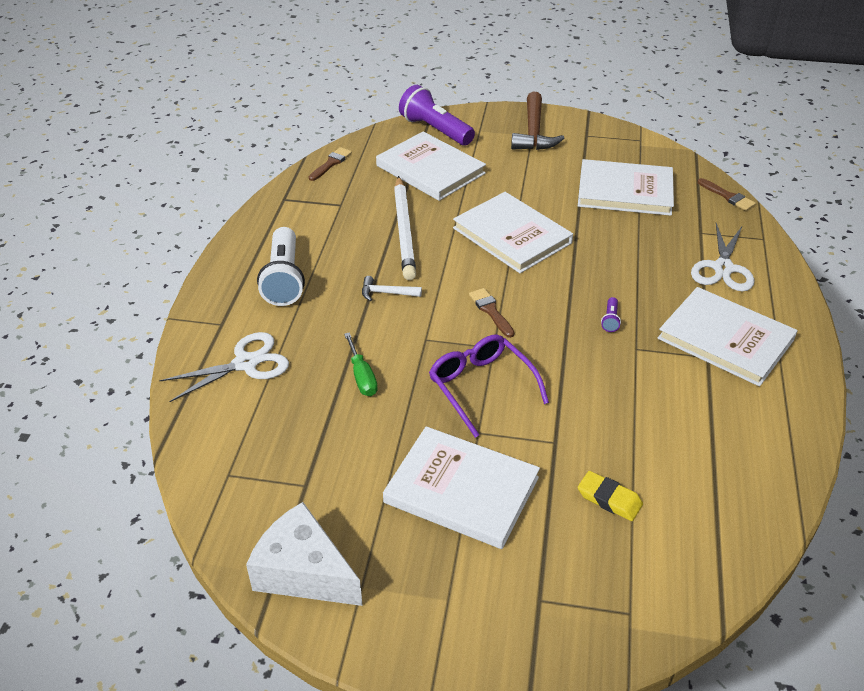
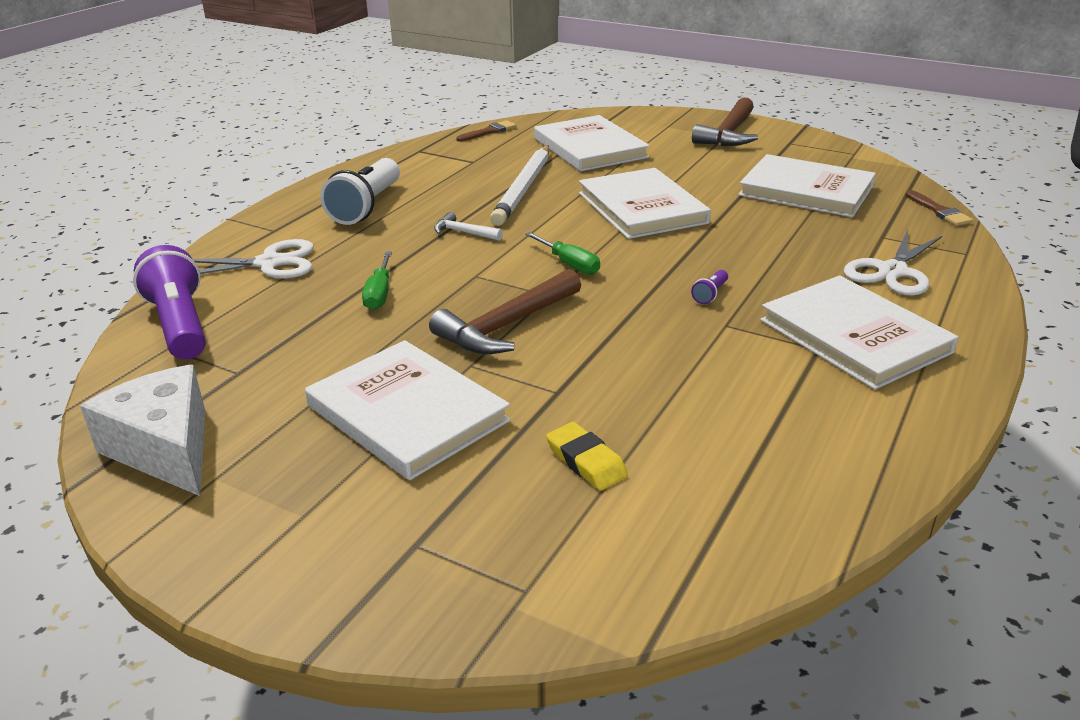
camera: 20 degrees right, 10 degrees down
purple flashlight [399,85,475,146] -> purple flashlight moved to [133,245,206,359]
purple glasses [429,335,549,438] -> brown hammer [429,269,581,354]
brown brush [469,288,514,338] -> green screwdriver [525,232,600,275]

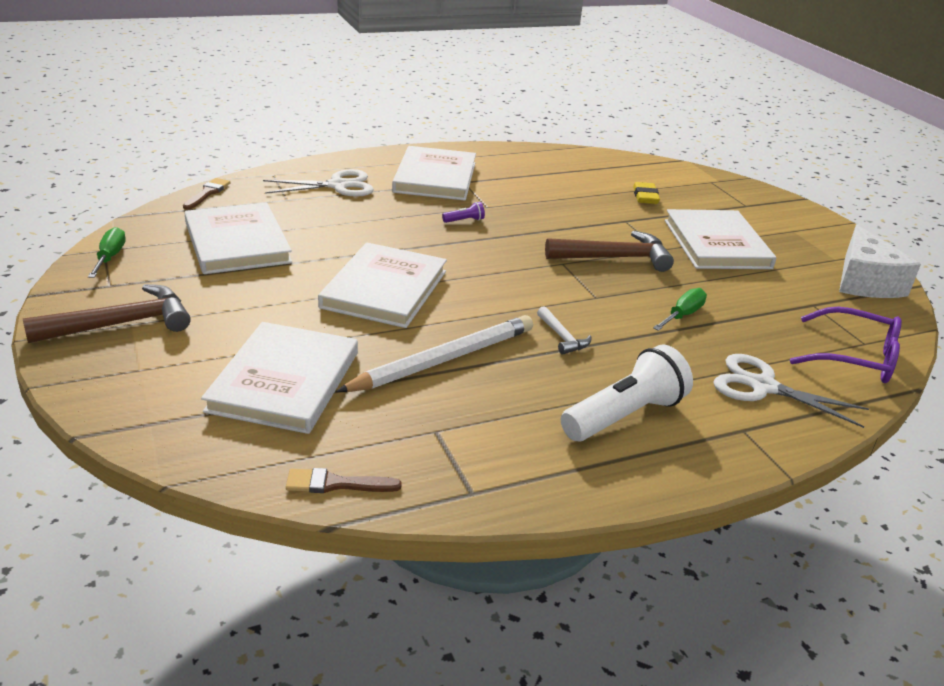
camera: 145 degrees left, 0 degrees up
purple flashlight [133,245,206,359] -> purple glasses [790,306,902,383]
green screwdriver [525,232,600,275] -> green screwdriver moved to [88,227,126,278]

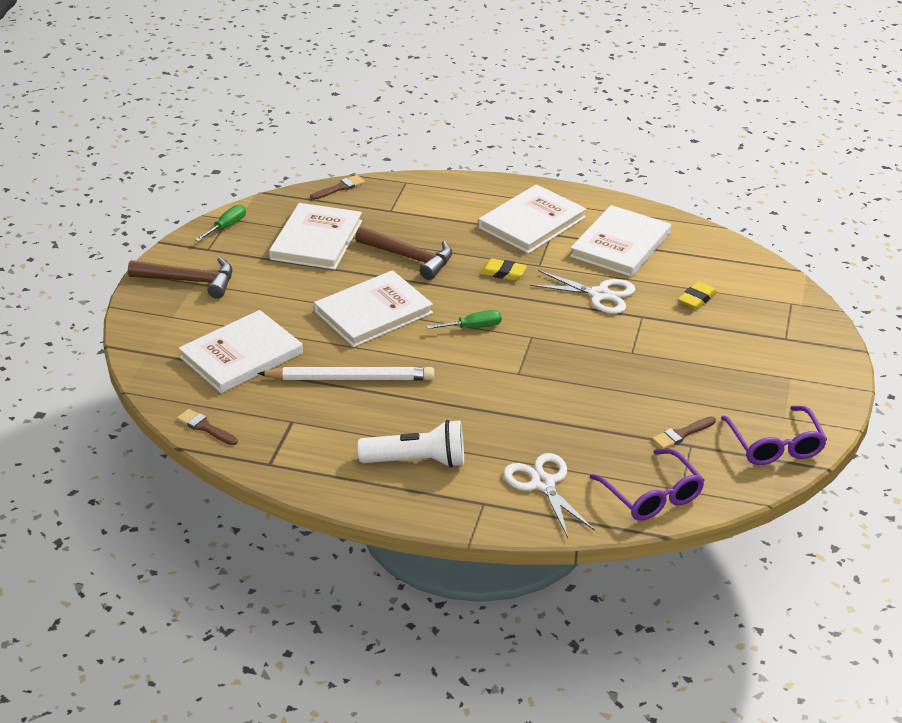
camera: 40 degrees right, 5 degrees up
white scissors [263,169,374,197] -> white scissors moved to [530,270,636,314]
purple flashlight [442,202,485,223] -> yellow eraser [480,258,527,281]
white hammer [537,306,592,355] -> none
brown hammer [545,231,674,272] -> brown hammer moved to [355,226,452,280]
green screwdriver [653,288,707,331] -> green screwdriver moved to [426,310,502,329]
white book [665,209,776,269] -> white book moved to [570,205,671,277]
white cheese [839,225,921,298] -> purple glasses [721,406,827,465]
none -> brown brush [652,416,716,449]

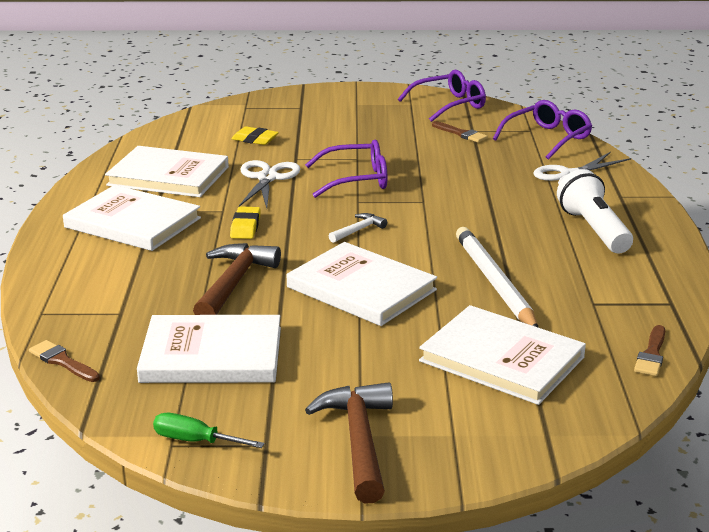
camera: 105 degrees left, 10 degrees down
green screwdriver [426,310,502,329] -> white hammer [329,213,387,243]
none -> purple glasses [305,140,387,198]

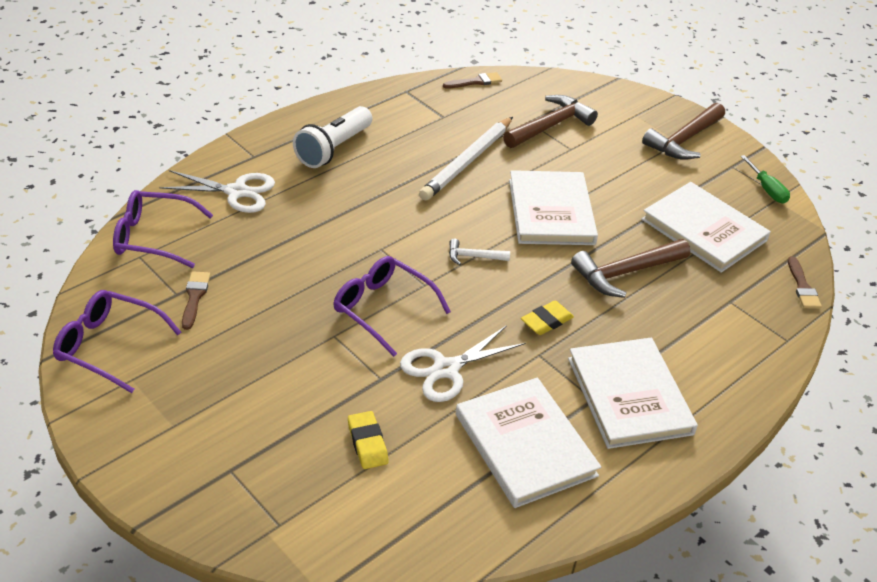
camera: 135 degrees left, 15 degrees up
white book [419,305,586,405] -> brown hammer [503,95,598,148]

